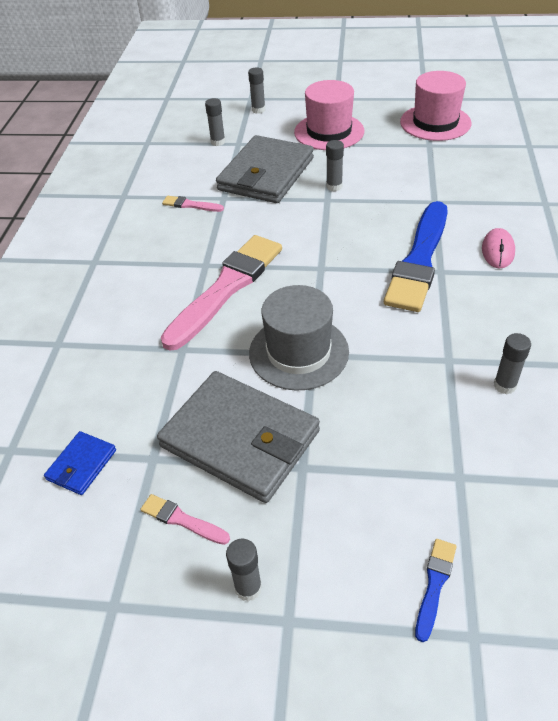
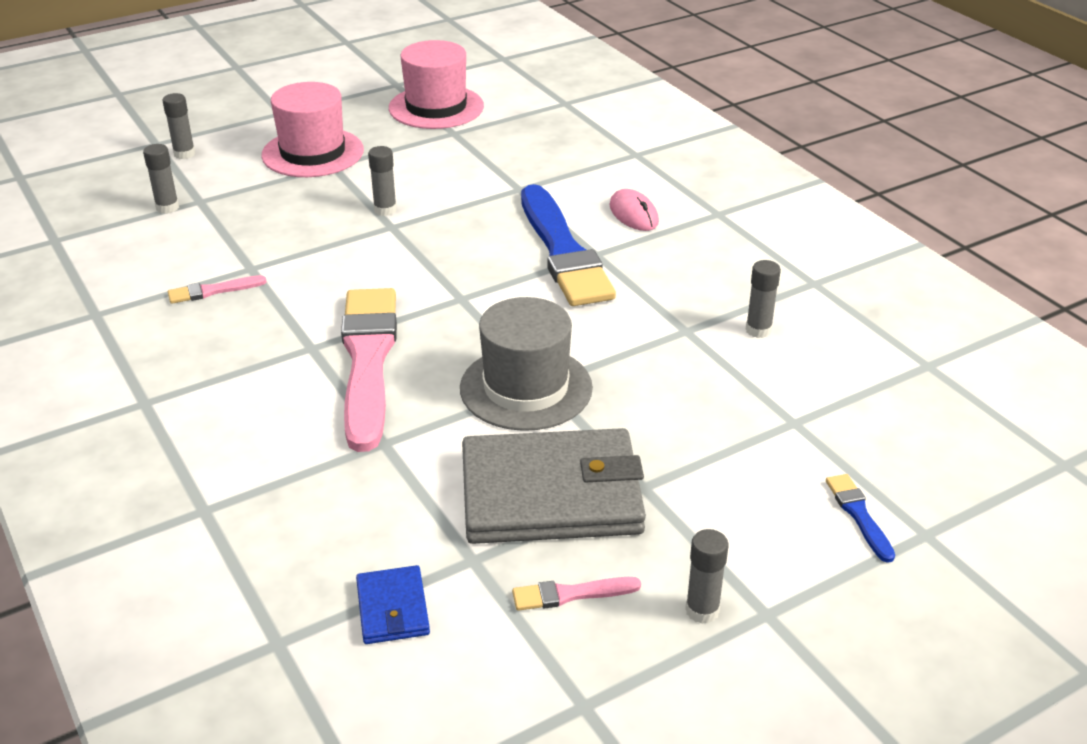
camera: 40 degrees left, 10 degrees down
grey wallet [216,135,314,203] -> none

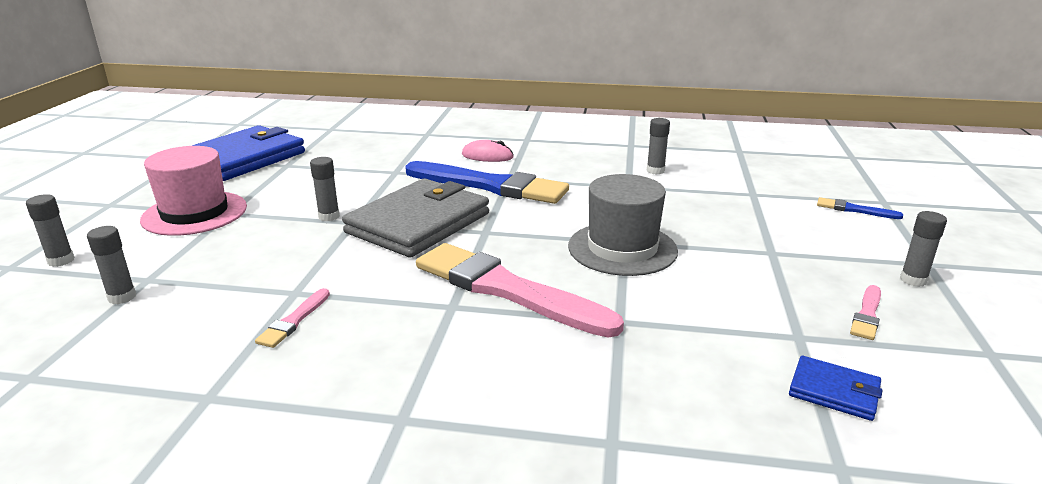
camera: 50 degrees left, 10 degrees down
pink hat [389,40,484,129] -> blue wallet [192,125,305,181]
grey wallet [462,428,646,544] -> grey wallet moved to [342,179,489,258]

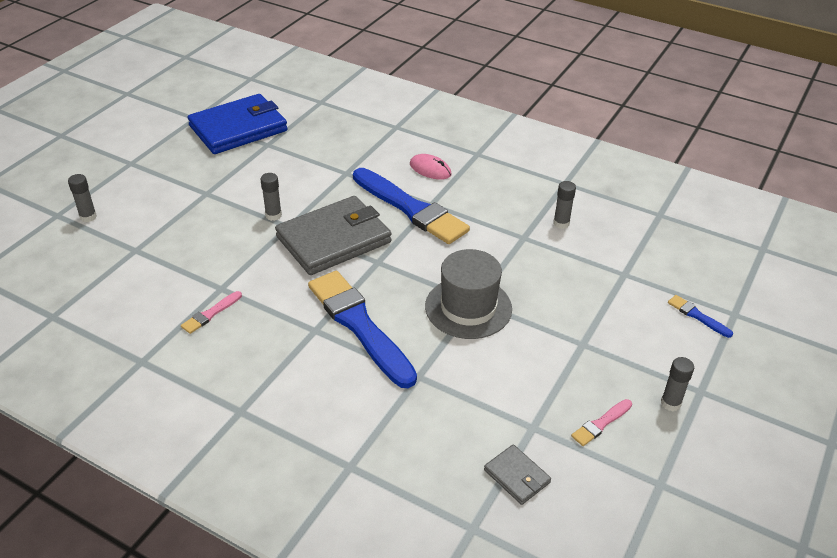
camera: 20 degrees right, 15 degrees up
grey glue stick [87,226,136,304] -> none
pink hat [140,146,247,236] -> none
pink brush [416,243,624,338] -> blue brush [308,271,417,388]
blue wallet [789,356,883,421] -> grey wallet [484,444,551,505]

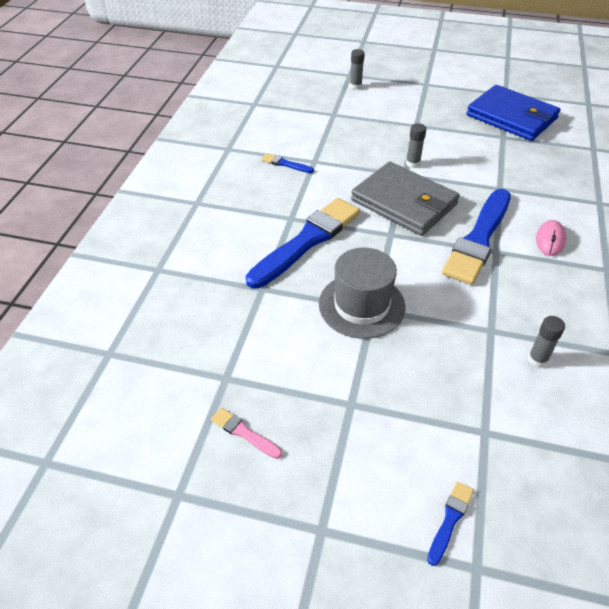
camera: 75 degrees right, 5 degrees up
pink brush [181,291,242,334] -> blue brush [261,153,314,173]
grey wallet [484,444,551,505] -> none
grey glue stick [661,357,694,411] -> none

